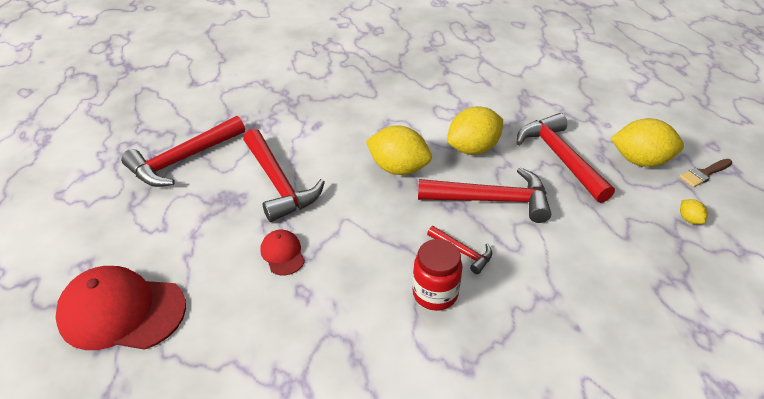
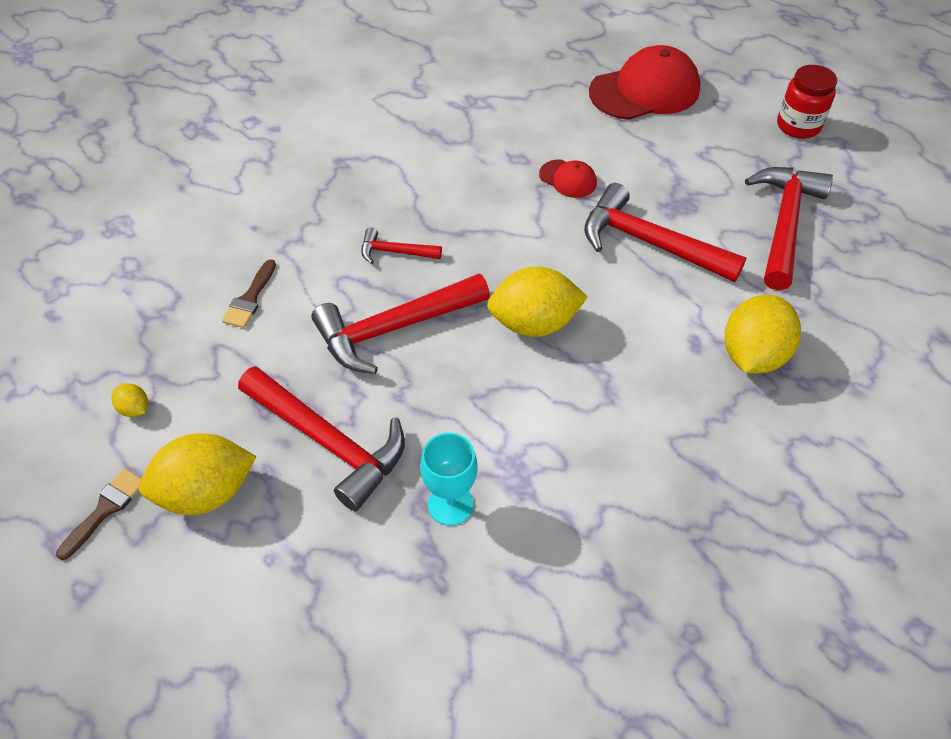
camera: 150 degrees right, 10 degrees up
red jar [413,239,462,311] -> red jar moved to [777,65,837,139]
yellow lemon [447,106,503,155] -> yellow lemon moved to [725,295,801,373]
none -> brown brush [222,259,276,328]
none -> turquoise goblet [420,433,478,526]

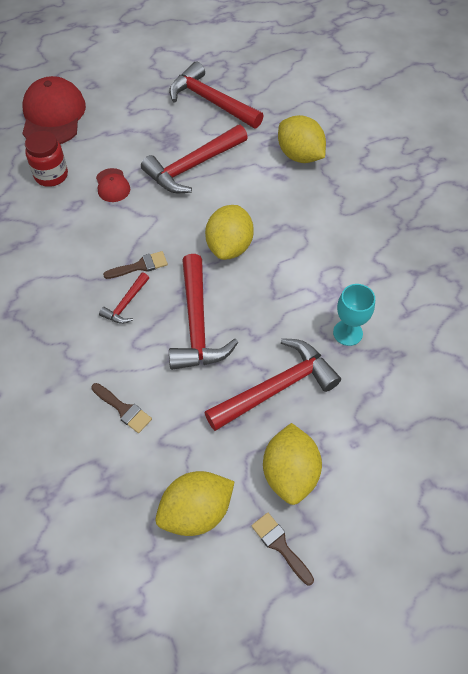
camera: 70 degrees left, 5 degrees up
yellow lemon [111,383,148,417] -> yellow lemon [156,471,234,536], size x2.29
red cap [539,160,597,198] -> red cap turned 105 degrees clockwise [96,168,130,202]
red jar [777,65,837,139] -> red jar moved to [25,131,68,187]
none -> brown brush [103,251,168,279]

